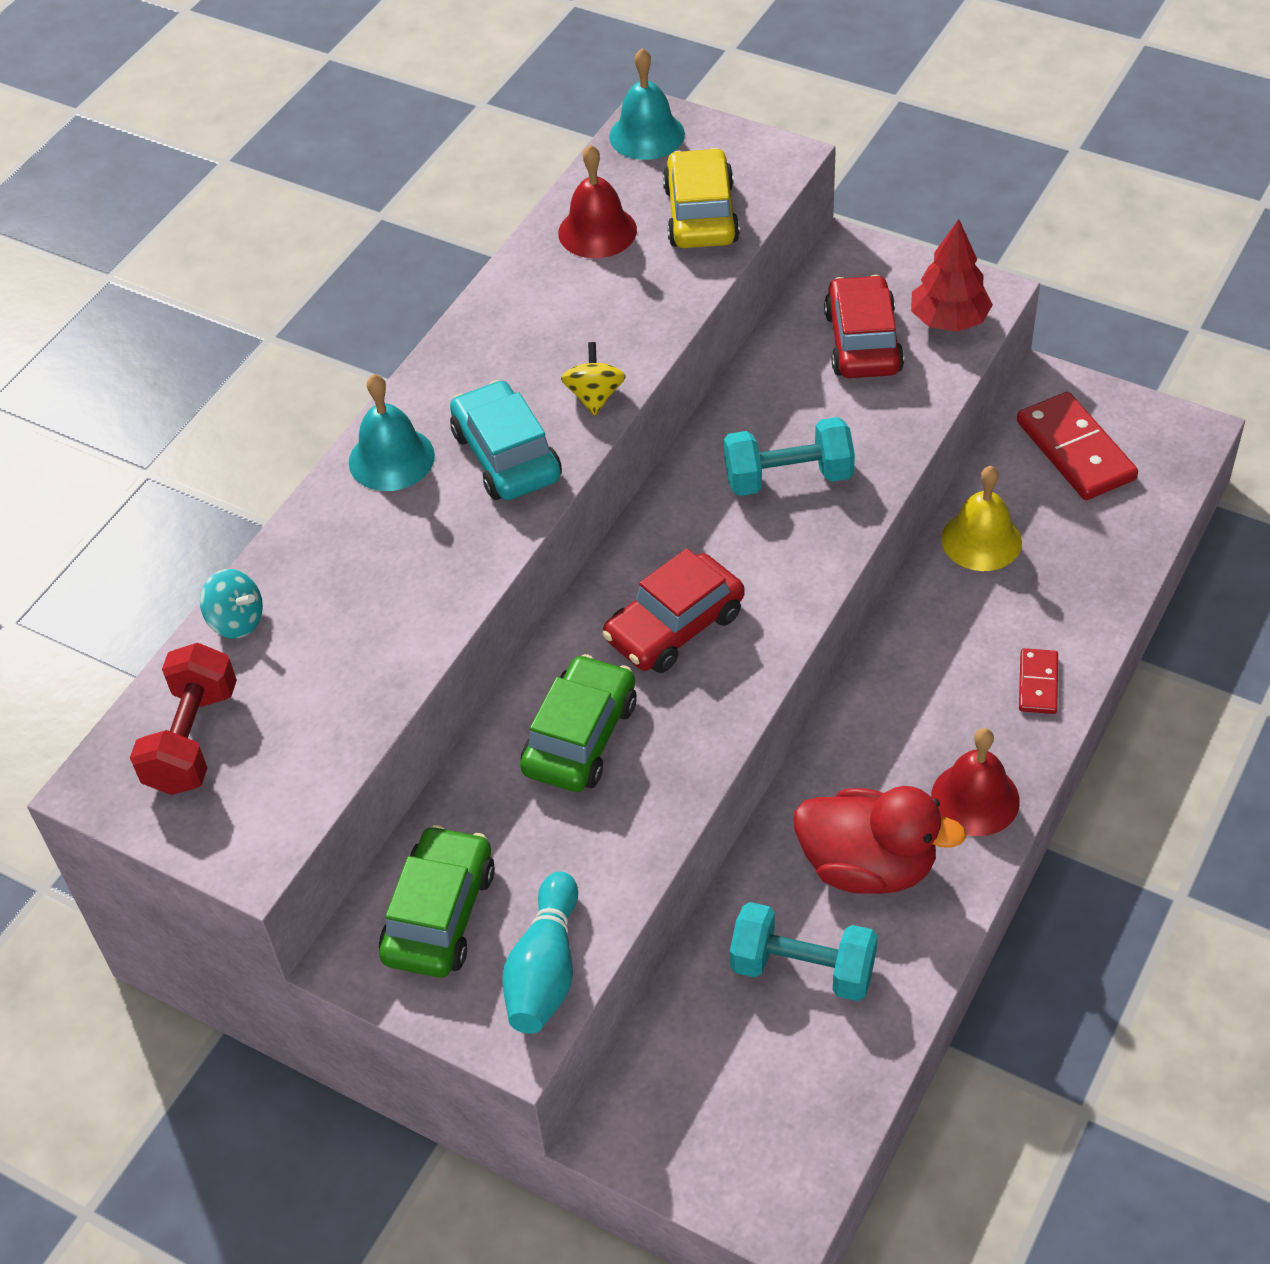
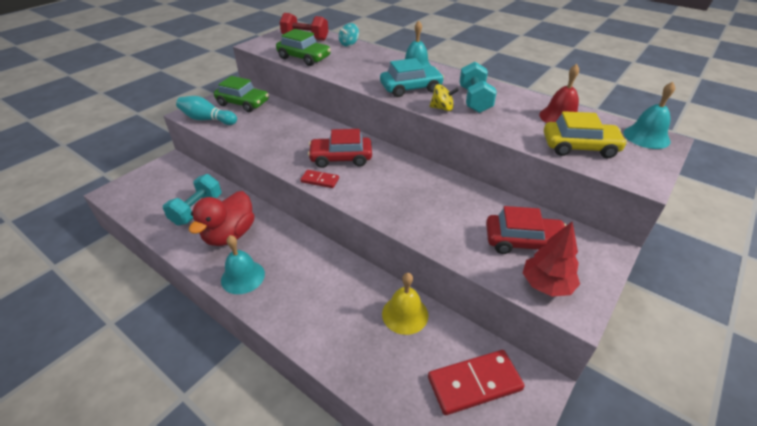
camera: 95 degrees right, 10 degrees down
green car [520,654,637,792] -> green car moved to [276,29,331,66]
red car [602,548,745,673] -> red car turned 60 degrees counterclockwise [308,129,372,168]
turquoise dumbbell [724,417,855,496] -> turquoise dumbbell moved to [460,62,497,113]
red bell [931,728,1020,836] -> turquoise bell [221,235,265,294]
red domino [1019,648,1058,714] -> red domino moved to [300,170,339,188]

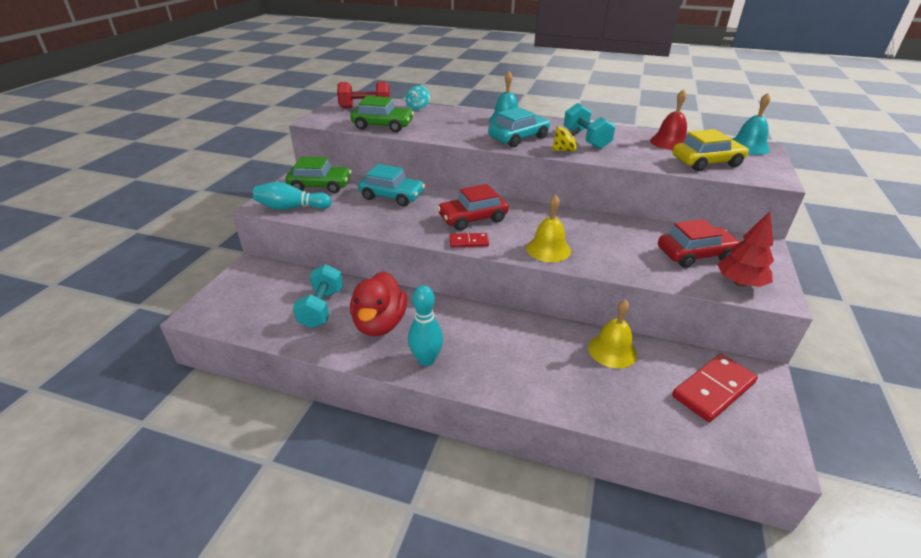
camera: 20 degrees left, 5 degrees down
turquoise bell [221,235,265,294] -> turquoise bowling pin [408,285,443,366]
none -> turquoise car [358,164,425,206]
none -> yellow bell [526,195,571,262]

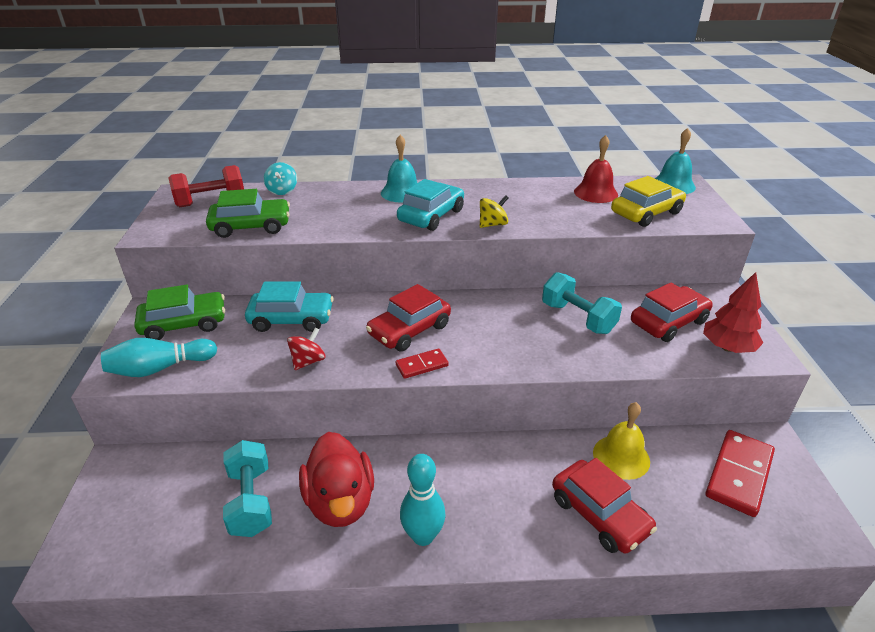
camera: 20 degrees left, 0 degrees up
yellow bell [526,195,571,262] -> none
turquoise dumbbell [564,103,615,149] -> turquoise dumbbell moved to [542,272,622,334]
none -> red spinning top [287,327,326,370]
none -> red car [552,458,657,554]

